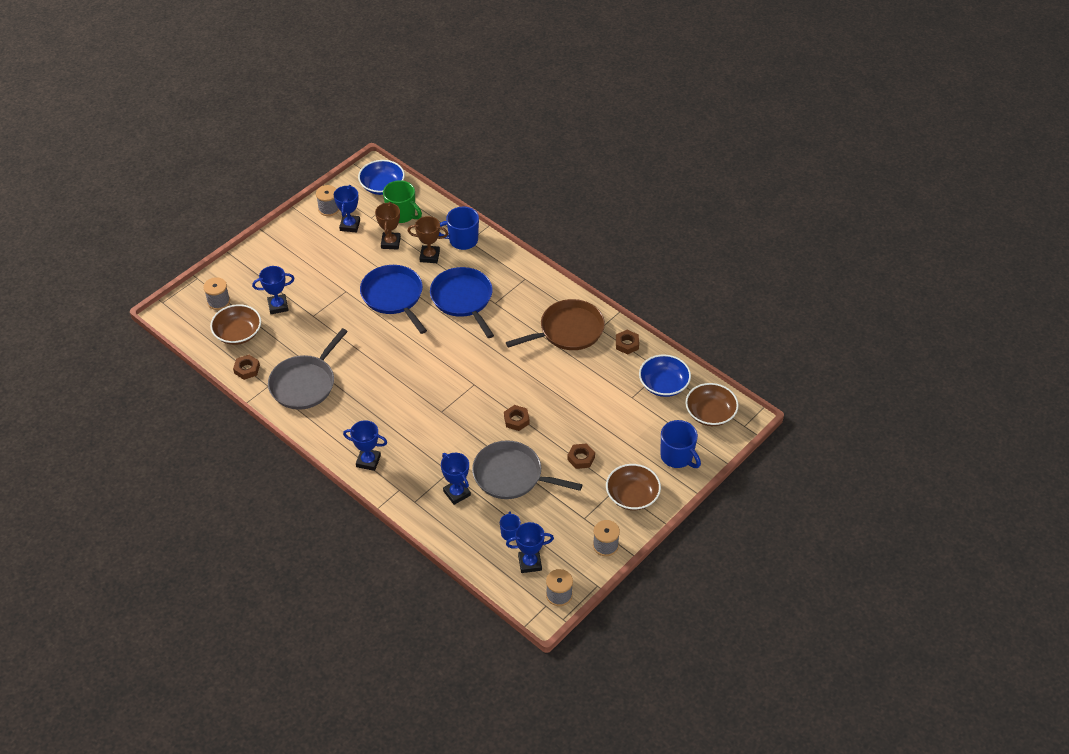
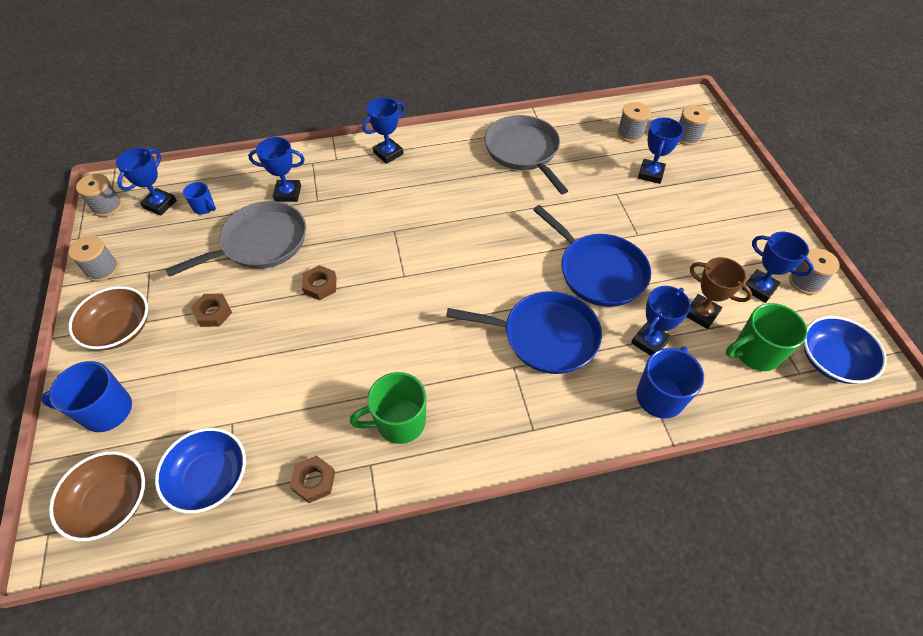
camera: 125 degrees right, 5 degrees up
brown bowl [210,304,261,345] -> grey spool [617,102,651,143]
brown nut [233,355,260,380] -> none
blue pan [360,265,427,334] -> blue pan turned 45 degrees clockwise [533,205,651,307]
brown trophy [408,216,448,263] -> blue trophy [631,286,691,356]
brown pan [506,299,605,350] -> green mug [350,372,426,444]

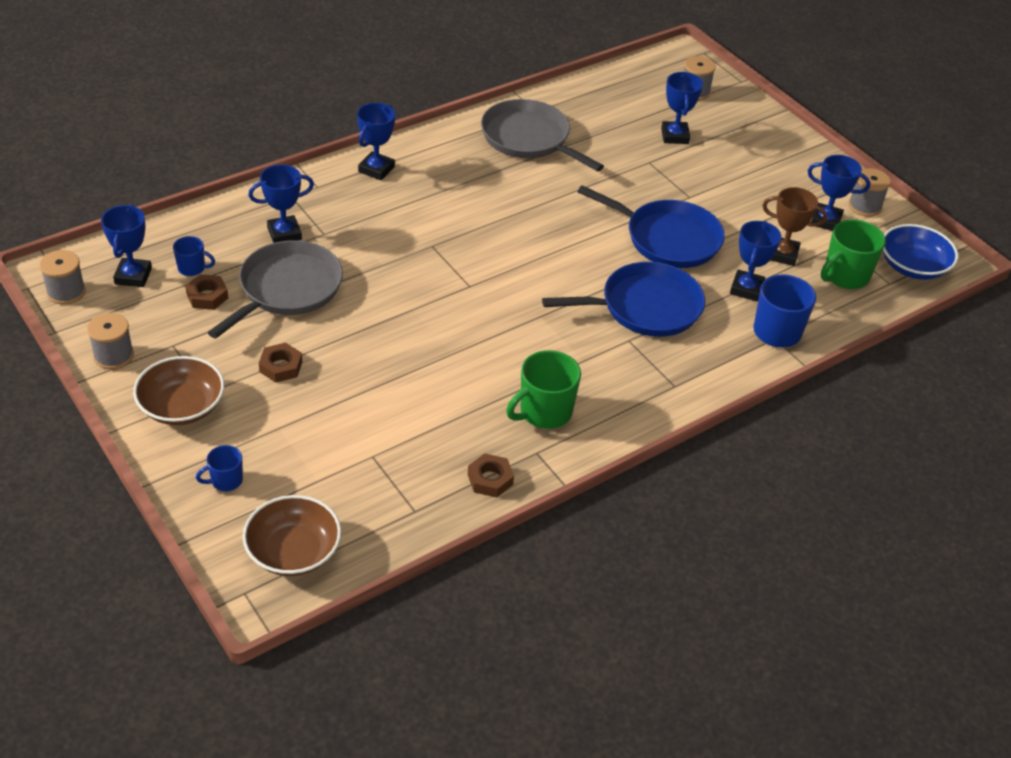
camera: 25 degrees left, 10 degrees down
blue mug [41,361,132,432] -> blue mug [196,445,243,491], size x0.55
blue bowl [155,428,246,514] -> none
brown nut [302,265,336,300] -> brown nut moved to [185,274,228,310]
grey spool [617,102,651,143] -> none

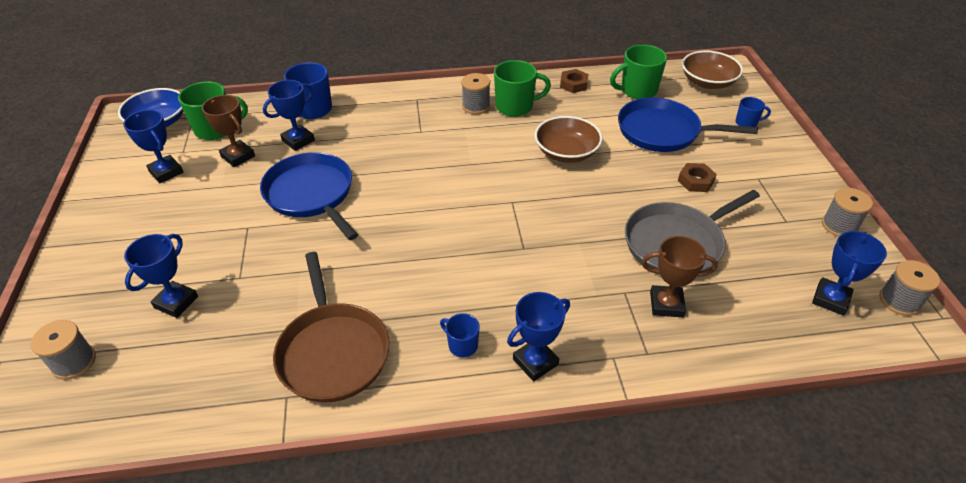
camera: 150 degrees left, 0 degrees up
brown bowl [133,356,224,425] -> brown bowl moved to [535,116,602,163]
blue mug [173,236,215,276] -> blue mug moved to [440,313,480,358]
brown nut [185,274,228,310] -> none
blue trophy [248,165,314,243] -> brown trophy [642,236,718,317]
grey pan [481,99,604,171] -> brown pan [273,252,389,403]
blue pan [542,262,705,337] -> blue pan moved to [618,97,758,152]
grey spool [848,168,891,217] -> grey spool moved to [461,73,490,114]
none -> green mug [610,45,667,99]

